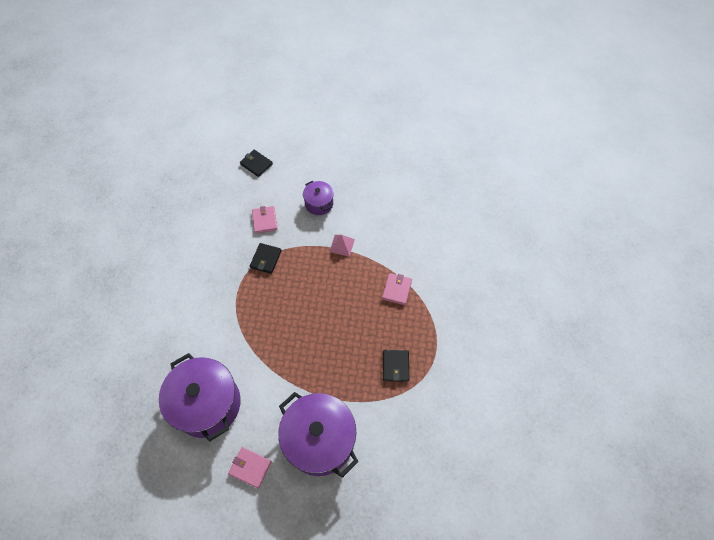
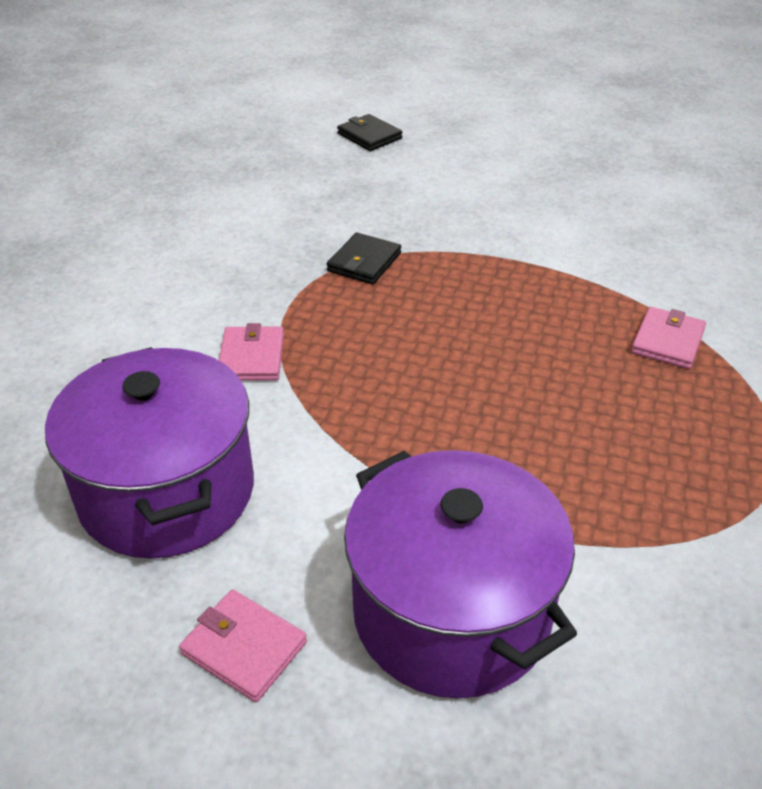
camera: 10 degrees right, 20 degrees down
pink wallet [252,206,277,234] -> pink wallet moved to [219,323,284,381]
purple pot [303,181,334,215] -> none
pink pyramid [329,235,355,257] -> none
black wallet [383,350,409,382] -> none

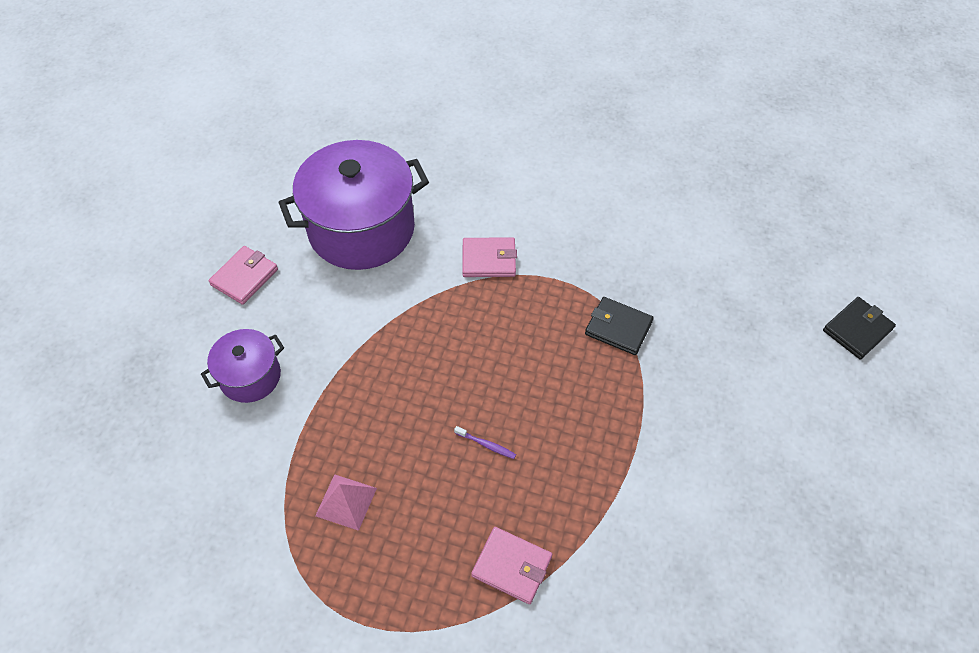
camera: 90 degrees right, 15 degrees up
purple pot [344,450,577,698] -> purple pot [201,329,284,403], size x0.51
none -> pink pyramid [315,474,377,531]
none -> purple toothbrush [454,426,516,459]

